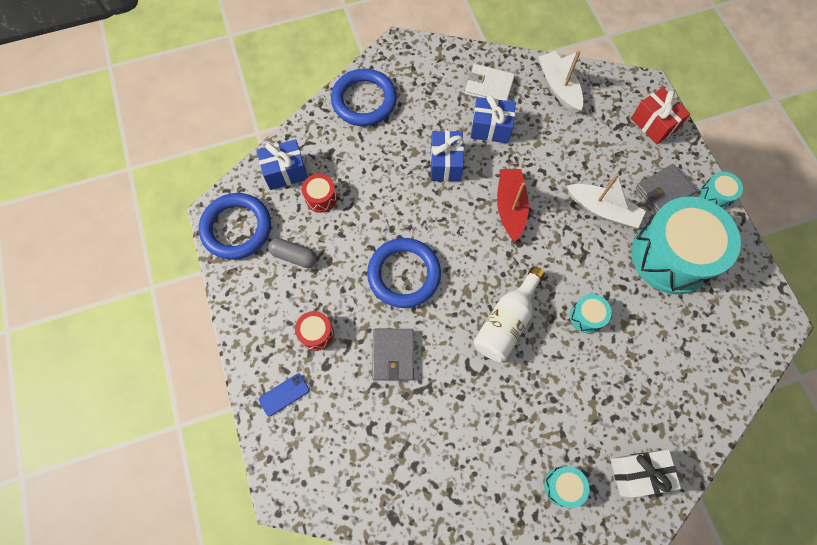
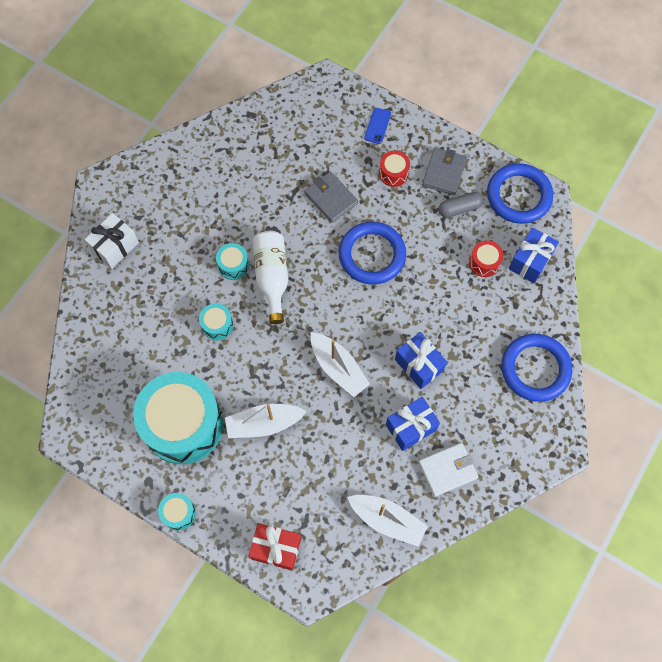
camera: 140 degrees right, 0 degrees up
red boat [497,169,529,242] -> white boat [311,332,370,397]
turquoise drum [544,466,589,508] -> turquoise drum moved to [216,243,249,280]
grey wallet [636,164,696,213] -> grey wallet moved to [422,147,467,195]

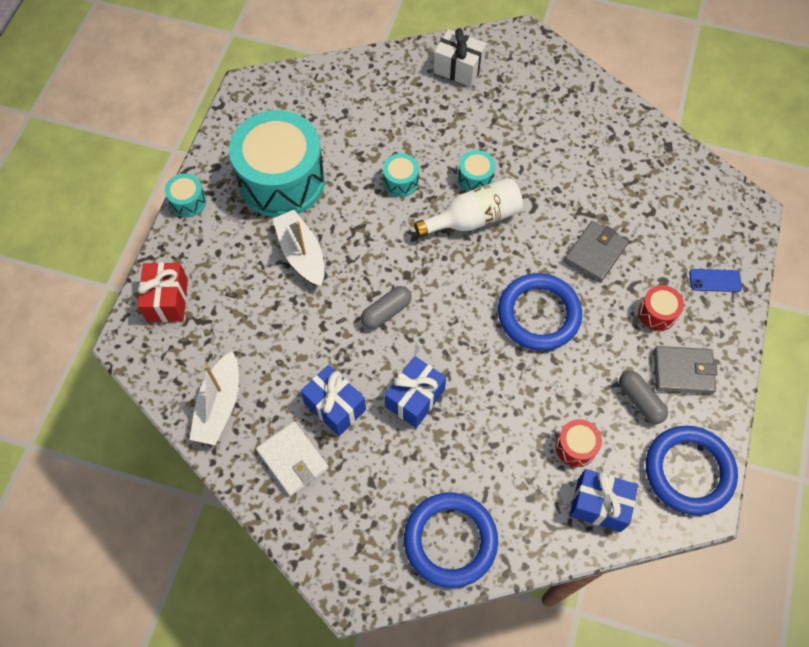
camera: 75 degrees right, 5 degrees down
white boat [311,332,370,397] -> grey capsule [361,286,412,329]

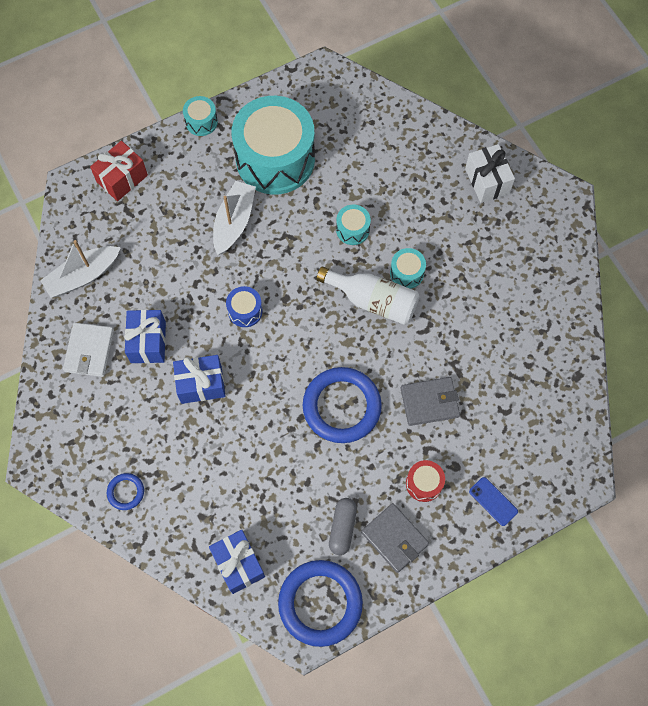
camera: 45 degrees right, 5 degrees up
grey capsule [361,286,412,329] -> blue drum [226,286,263,327]
blue ring [404,493,498,588] -> blue ring [107,473,144,510], size x0.46
red drum [556,419,602,467] -> none

